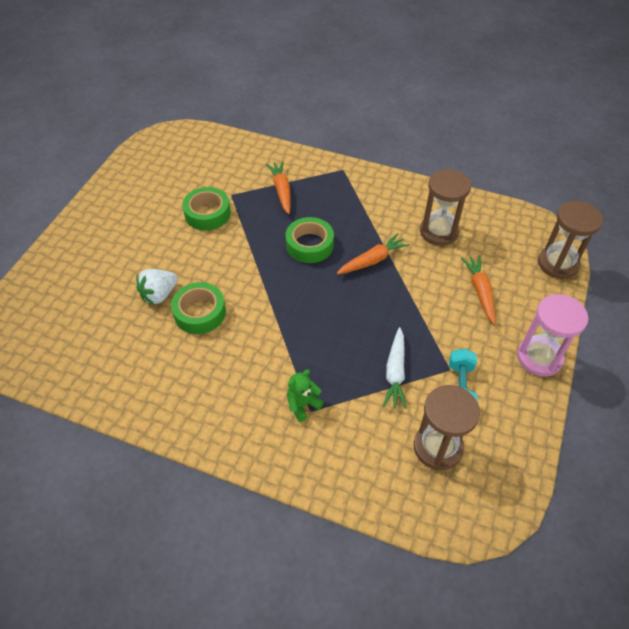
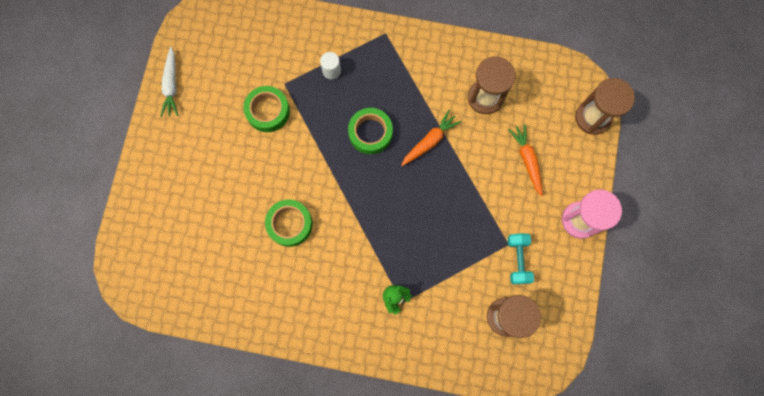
camera: 10 degrees left, 25 degrees up
white strawberry [136,269,178,305] -> none
orange carrot [266,161,290,214] -> white cylinder [320,52,341,79]
white carrot [383,327,407,409] -> white carrot moved to [160,47,179,117]

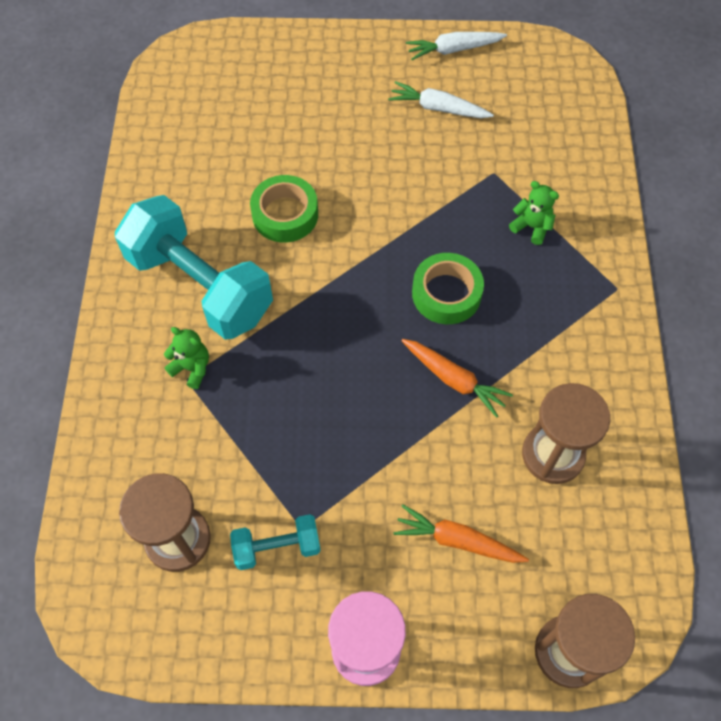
camera: 80 degrees right, 15 degrees down
green tape [243,86,290,132] -> none
white cylinder [320,52,341,79] -> green teddy bear [509,181,559,245]
orange carrot [508,124,543,197] -> orange carrot turned 135 degrees counterclockwise [393,504,529,563]
none -> turquoise dumbbell [115,195,273,340]
none -> white carrot [388,81,494,118]

